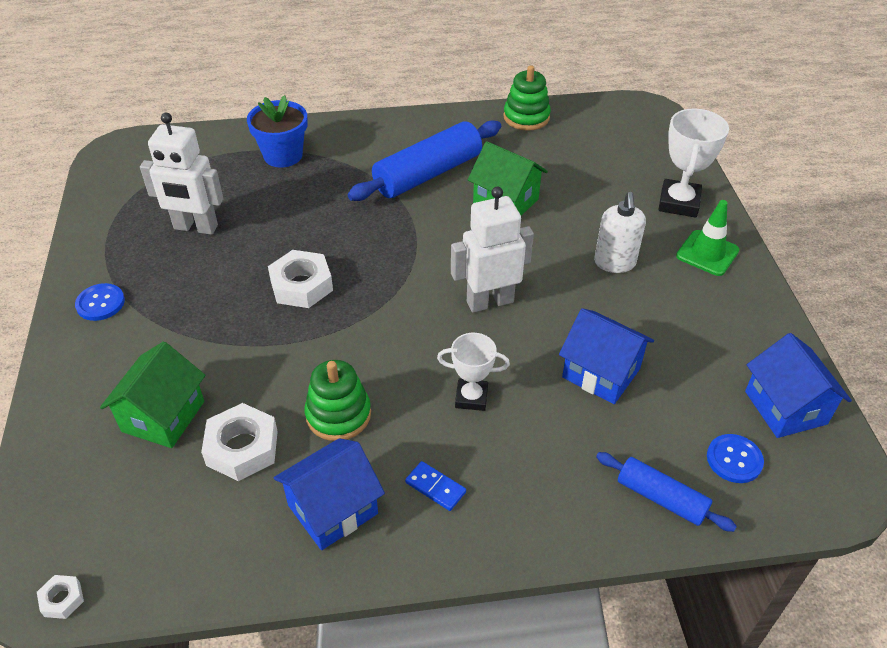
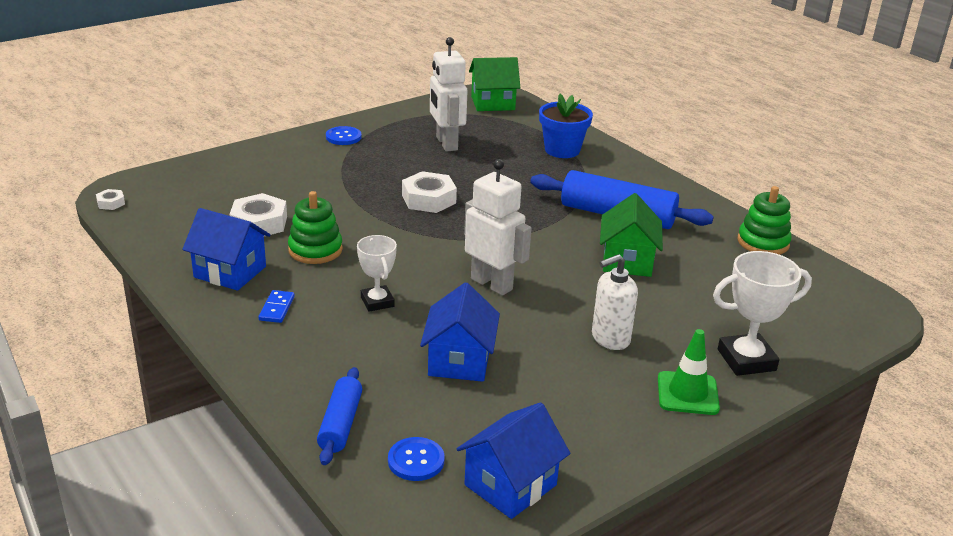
camera: 60 degrees right, 15 degrees down
green house [100,341,205,448] -> green house moved to [469,57,520,111]

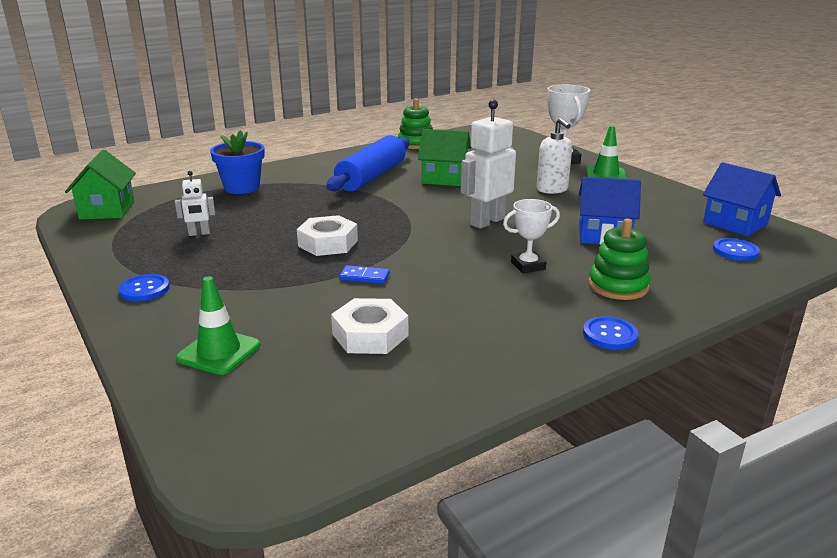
camera: 85 degrees left, 5 degrees down
white nut [96,189,125,210] -> none
blue house [182,208,271,291] -> none
blue domino [259,290,295,323] -> blue domino moved to [339,265,390,284]
green stacking toy [288,191,343,264] -> green stacking toy moved to [588,218,651,300]
blue rolling pin [317,367,362,465] -> none
white robot [430,37,468,152] -> white robot [175,171,215,236], size x0.52
none -> green traffic cone [176,276,260,375]
none -> blue button [583,316,638,350]

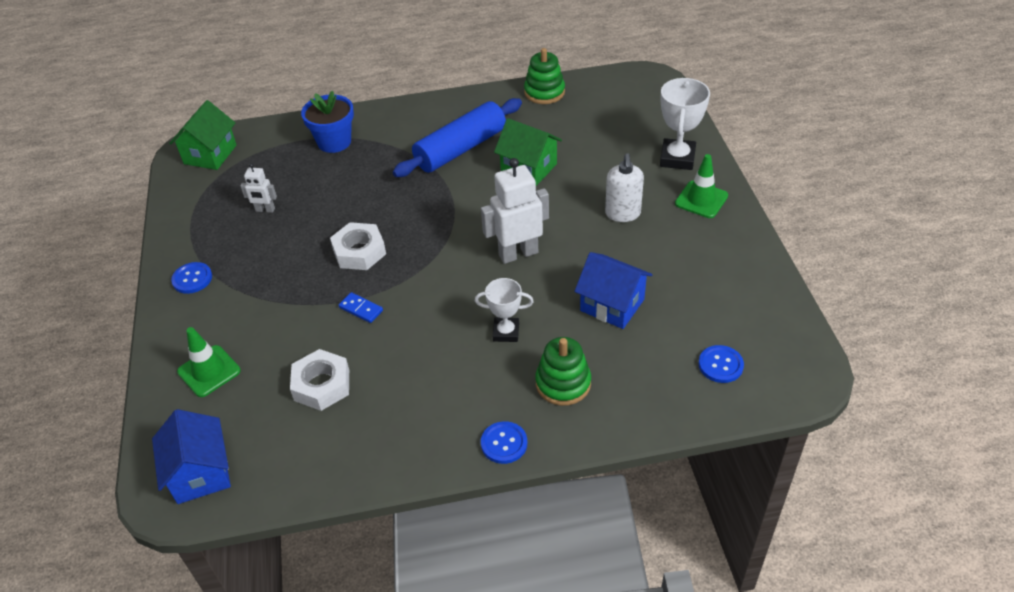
camera: 25 degrees right, 20 degrees up
blue house [703,162,781,237] -> blue house moved to [152,409,231,504]

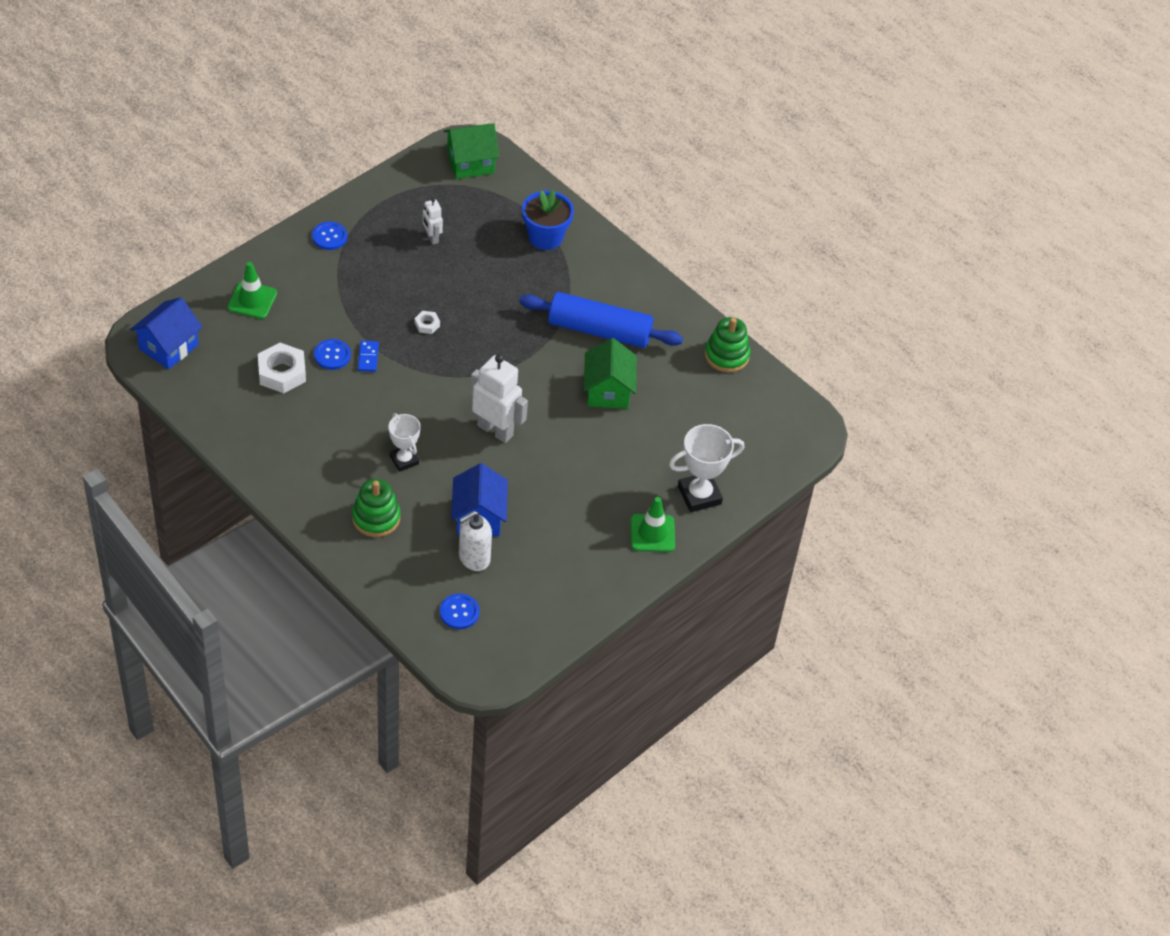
camera: 50 degrees right, 5 degrees up
white nut [330,222,386,270] -> white nut [415,311,440,334], size x0.50
blue button [481,421,527,464] -> blue button moved to [314,339,351,370]
white soap dispenser [605,153,644,222] -> white soap dispenser moved to [459,511,492,571]

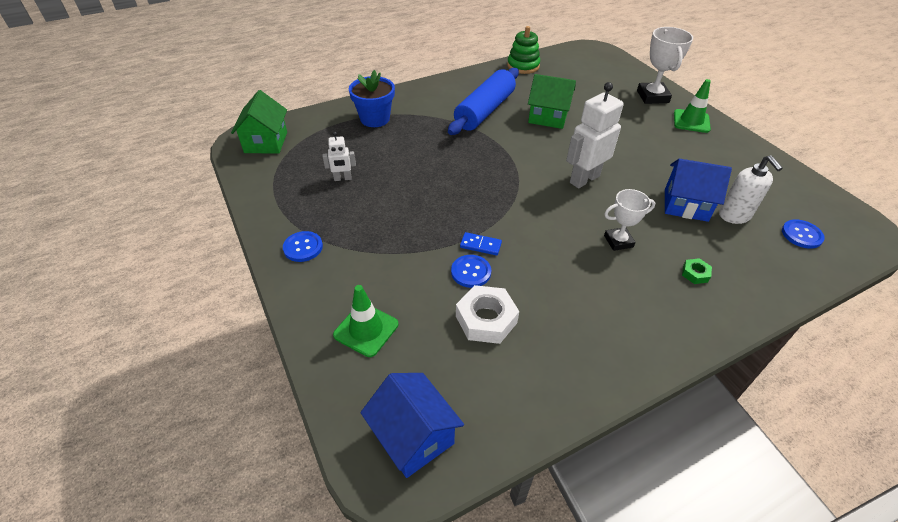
camera: 70 degrees left, 5 degrees down
green stacking toy [352,479,400,537] -> green nut [682,258,712,284]
white nut [415,311,440,334] -> none

